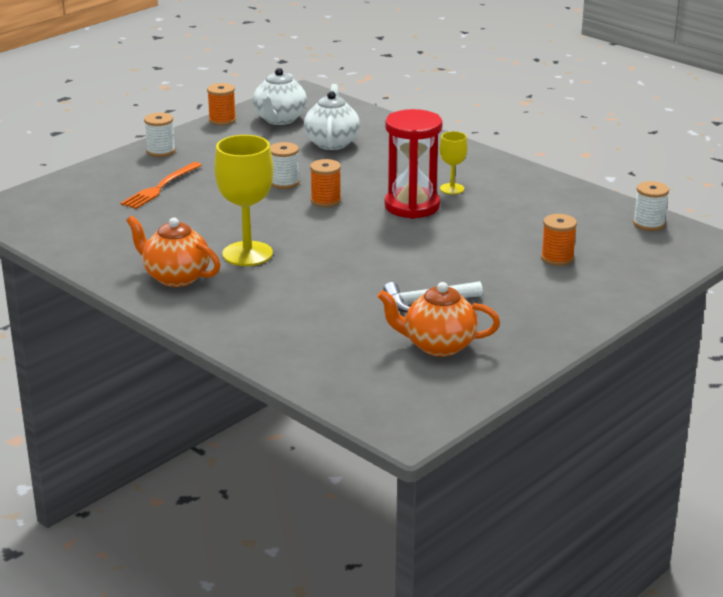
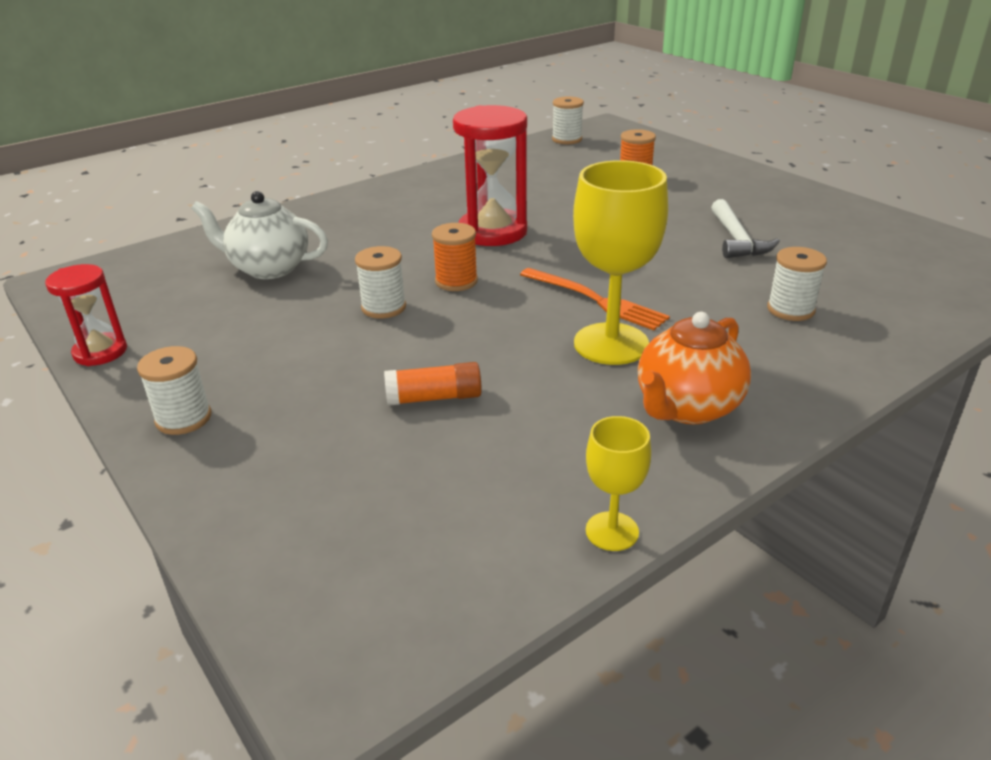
camera: 80 degrees left, 5 degrees up
orange fork [120,162,202,209] -> orange fork moved to [520,268,670,330]
orange spool [207,83,236,125] -> red hourglass [45,264,127,366]
white teapot [253,68,307,125] -> none
orange teapot [377,282,500,357] -> none
yellow goblet [440,131,468,194] -> yellow goblet moved to [586,416,651,551]
none -> orange glue stick [384,362,482,406]
none -> white spool [767,247,827,321]

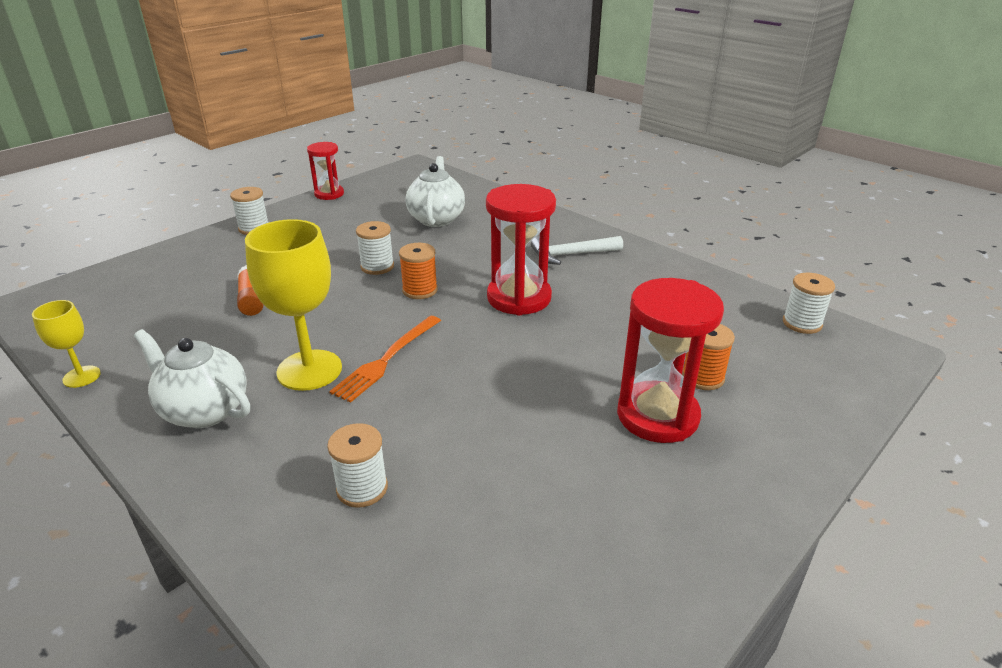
camera: 80 degrees right, 0 degrees up
orange teapot [638,312,751,424] -> white teapot [134,329,250,428]
white hammer [711,199,780,258] -> white hammer moved to [531,236,623,265]
none -> red hourglass [617,278,724,443]

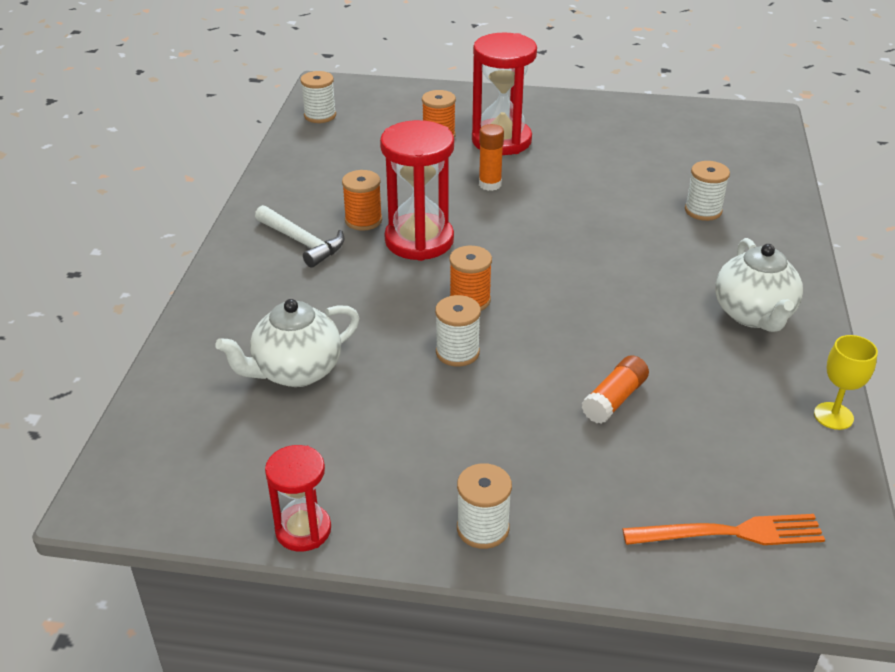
camera: 125 degrees left, 5 degrees up
yellow goblet [245,219,342,391] -> none
orange fork [329,316,441,403] -> orange fork moved to [622,514,825,545]
none -> orange spool [342,170,382,231]
none -> orange glue stick [479,124,504,191]

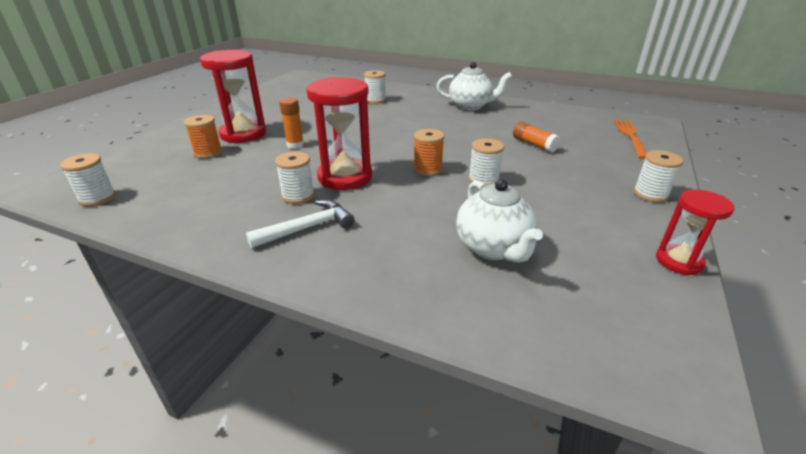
camera: 75 degrees left, 5 degrees down
orange spool [342,170,382,231] -> white spool [275,151,315,204]
yellow goblet [814,335,878,430] -> none

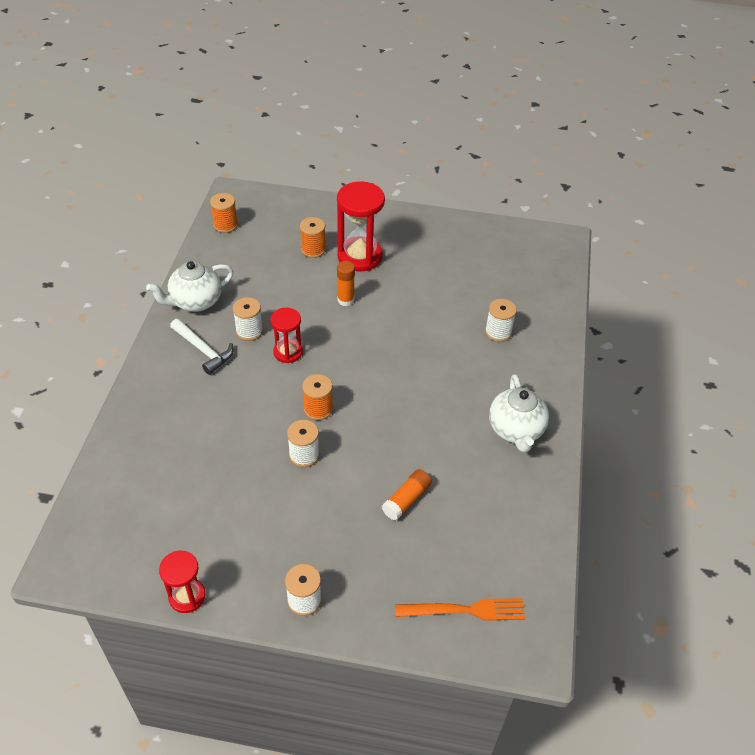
camera: 75 degrees right, 15 degrees up
white spool [60,153,116,206] -> orange spool [210,193,238,233]
red hourglass [307,77,372,190] -> red hourglass [270,308,303,363], size x0.59
white teapot [456,179,543,263] -> white teapot moved to [146,261,234,312]

